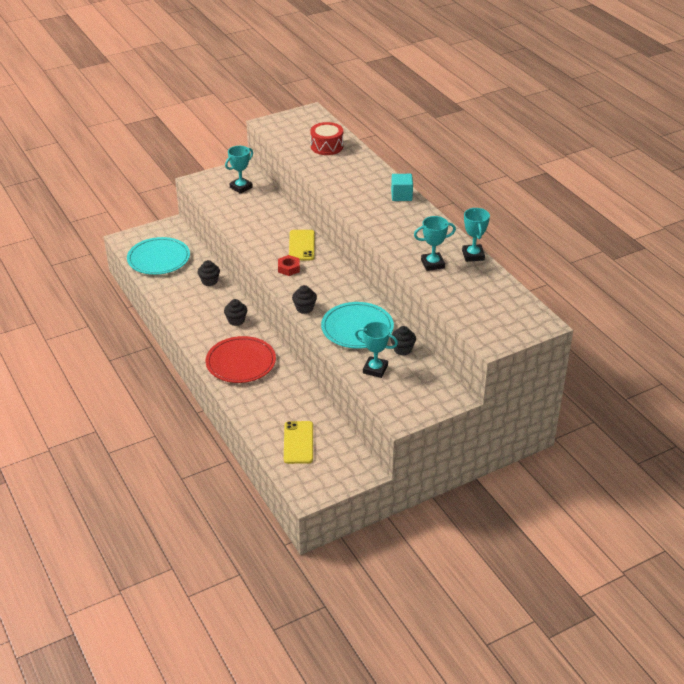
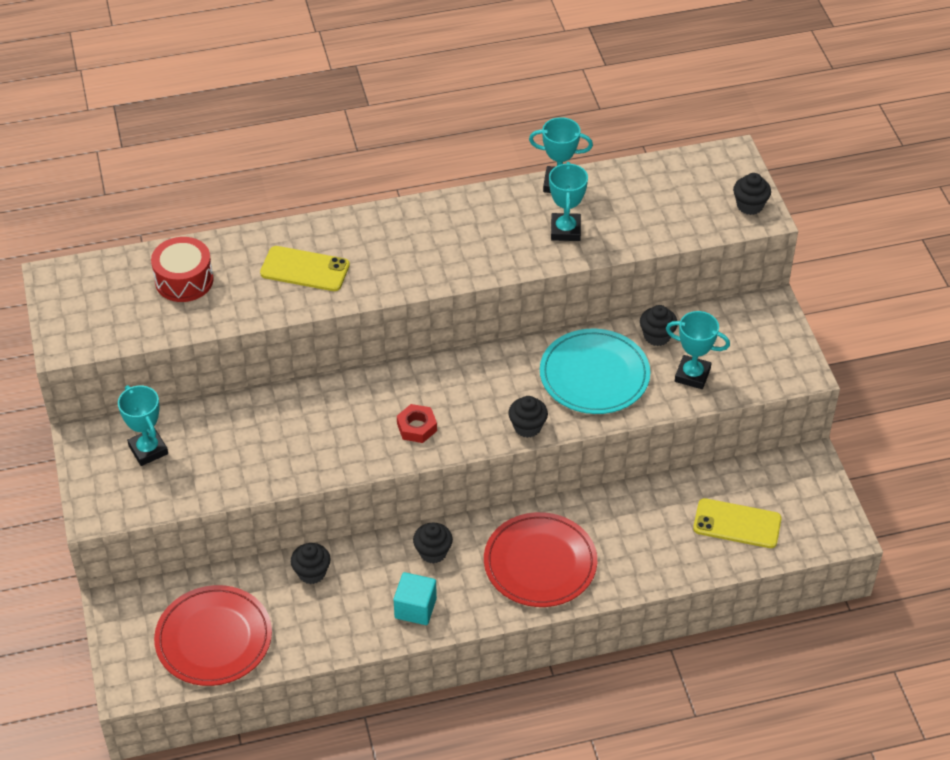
camera: 75 degrees left, 10 degrees up
turquoise plate [127,237,190,275] -> red plate [154,585,272,686]
yellow phone [289,230,315,260] -> yellow phone moved to [260,246,350,291]
turquoise trophy [355,322,398,378] -> turquoise trophy turned 75 degrees clockwise [666,311,730,389]
turquoise cube [391,174,413,201] -> turquoise cube moved to [394,572,437,625]
none -> black cupcake [733,173,771,215]

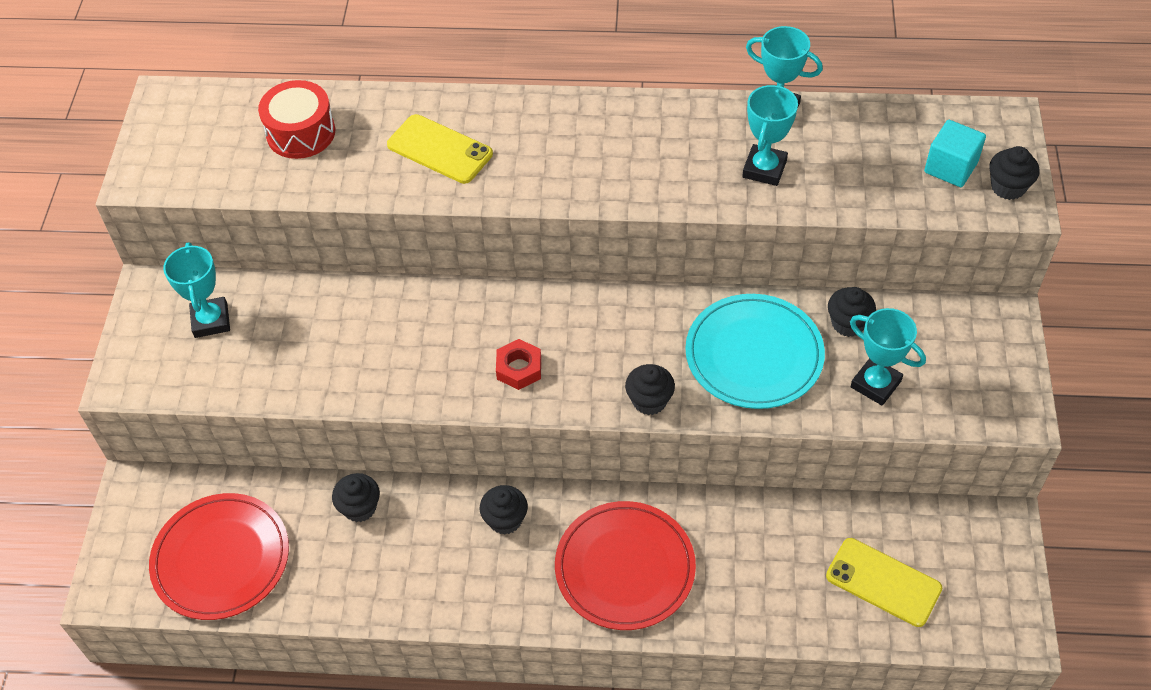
camera: 20 degrees right, 5 degrees up
turquoise cube [394,572,437,625] -> turquoise cube moved to [924,120,986,187]

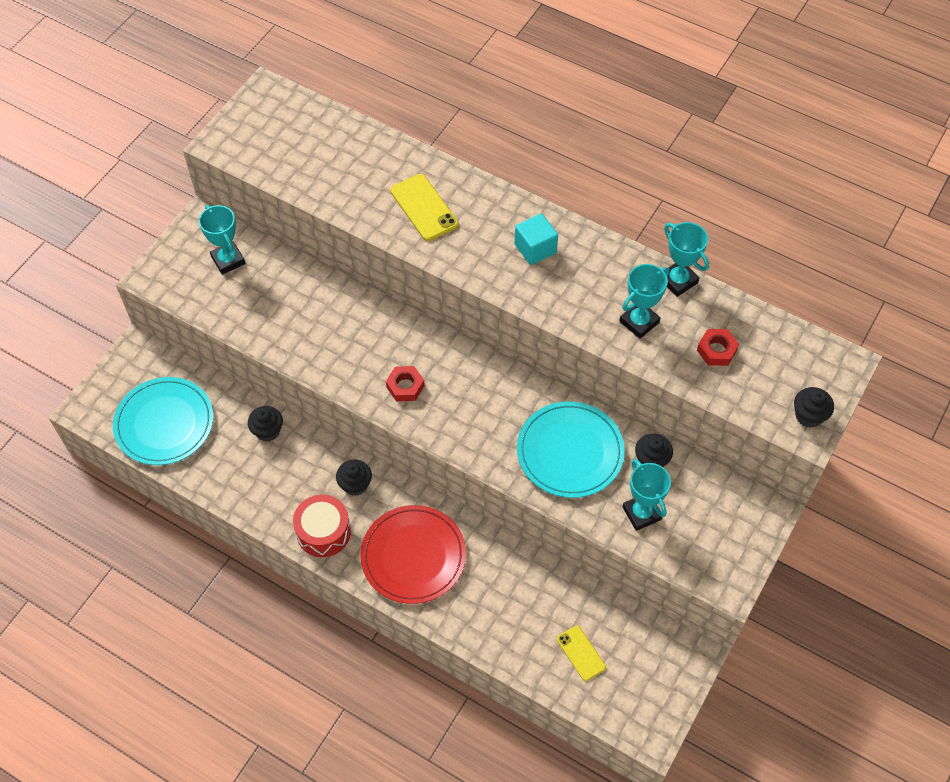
camera: 25 degrees right, 5 degrees up
red plate [149,493,289,620] -> turquoise plate [113,377,214,465]
turquoise trophy [163,242,230,338] -> turquoise trophy turned 45 degrees counterclockwise [199,205,245,275]
red drum [258,80,335,159] -> red drum moved to [293,495,351,557]
black cupcake [625,364,675,415] -> none
yellow phone [826,538,942,627] -> yellow phone [557,626,606,681], size x0.65
turquoise cube [924,120,986,187] -> turquoise cube moved to [514,213,558,265]
none -> red nut [697,329,739,366]

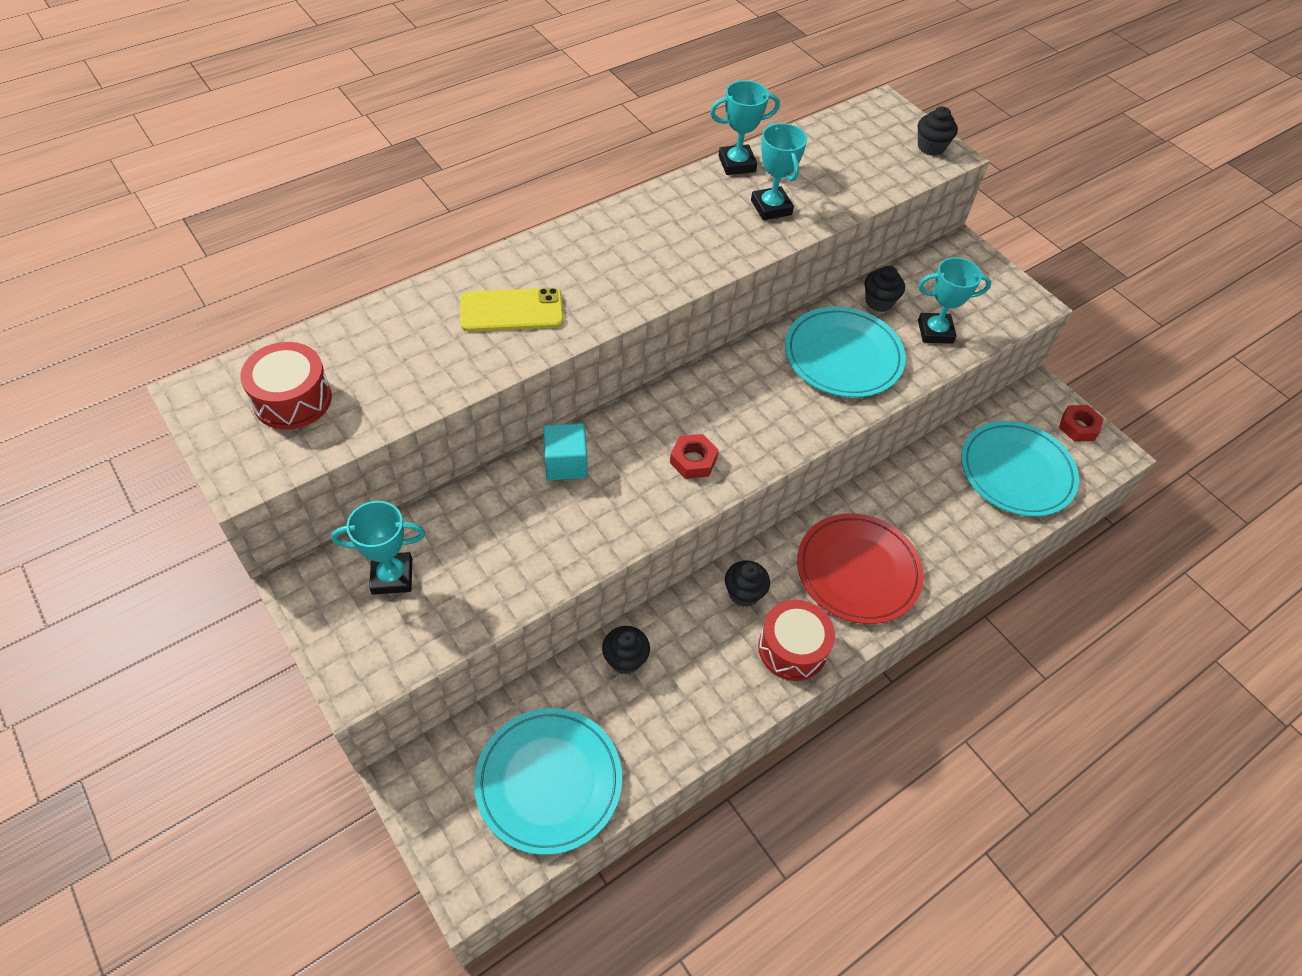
camera: 70 degrees left, 5 degrees down
turquoise cube [514,213,558,265] -> turquoise cube moved to [543,423,587,480]
yellow phone [557,626,606,681] -> turquoise plate [961,421,1079,517]
red nut [697,329,739,366] -> red nut moved to [1059,405,1104,442]
none -> red drum [240,342,332,430]

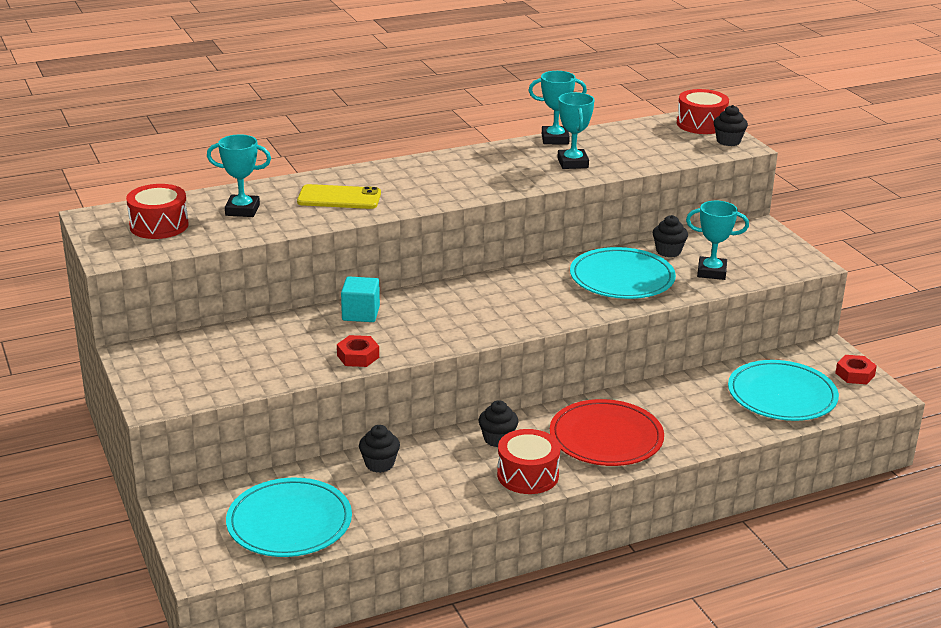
camera: 15 degrees right, 25 degrees down
turquoise trophy [332,501,425,595] -> turquoise trophy moved to [207,135,271,217]
red nut [670,434,719,479] -> red nut moved to [337,335,379,367]
none -> red drum [677,89,729,134]

